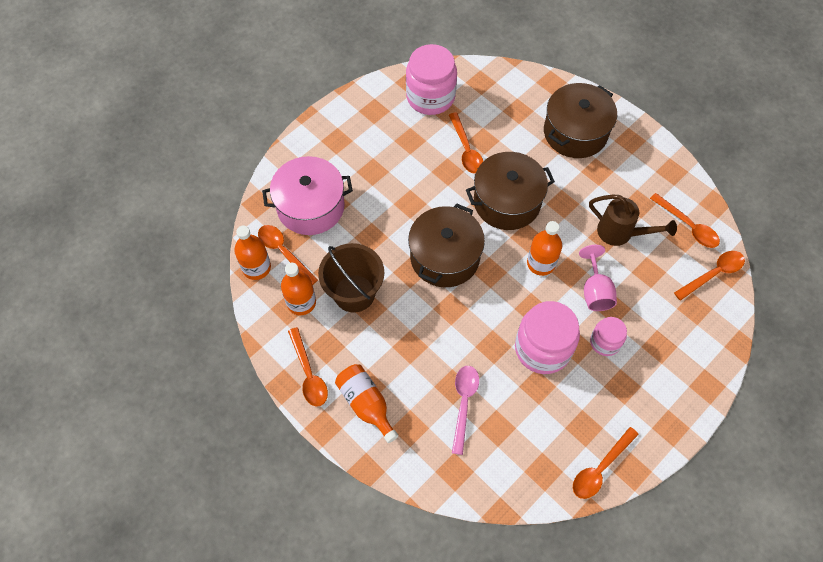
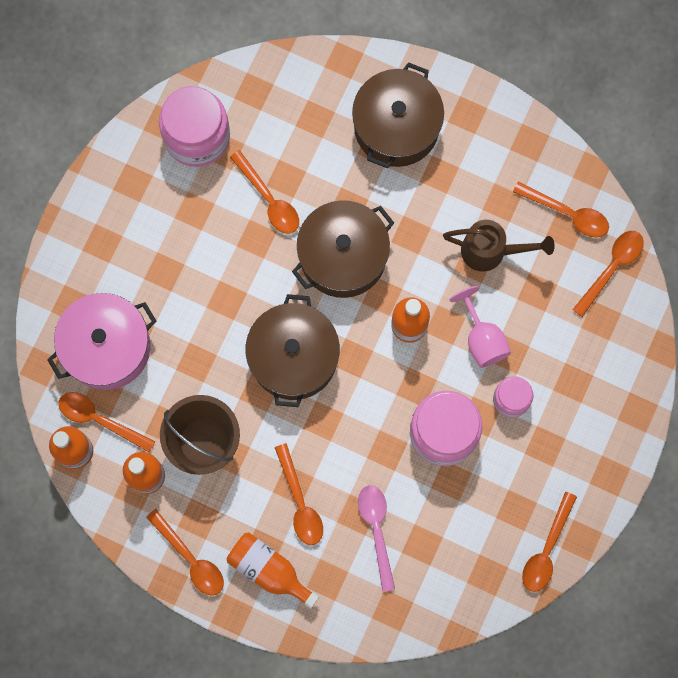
camera: 20 degrees left, 15 degrees up
none -> orange spoon [274,443,323,545]

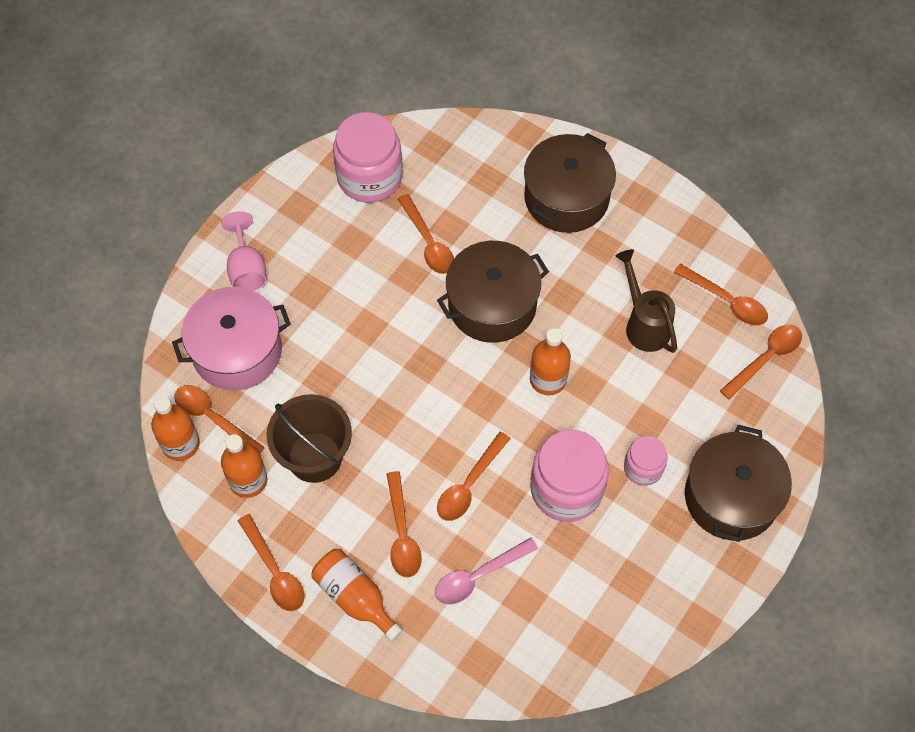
camera: 10 degrees right, 15 degrees down
brown pot [246,294,340,407] -> brown pot moved to [685,425,792,542]
pink spoon [358,485,395,592] -> pink spoon turned 120 degrees counterclockwise [435,538,538,605]
brown watering can [443,220,555,272] -> brown watering can turned 135 degrees counterclockwise [615,249,677,353]
pink goblet [450,286,511,368] -> pink goblet moved to [221,211,266,291]
orange spoon [522,492,577,592] -> orange spoon moved to [437,432,511,521]

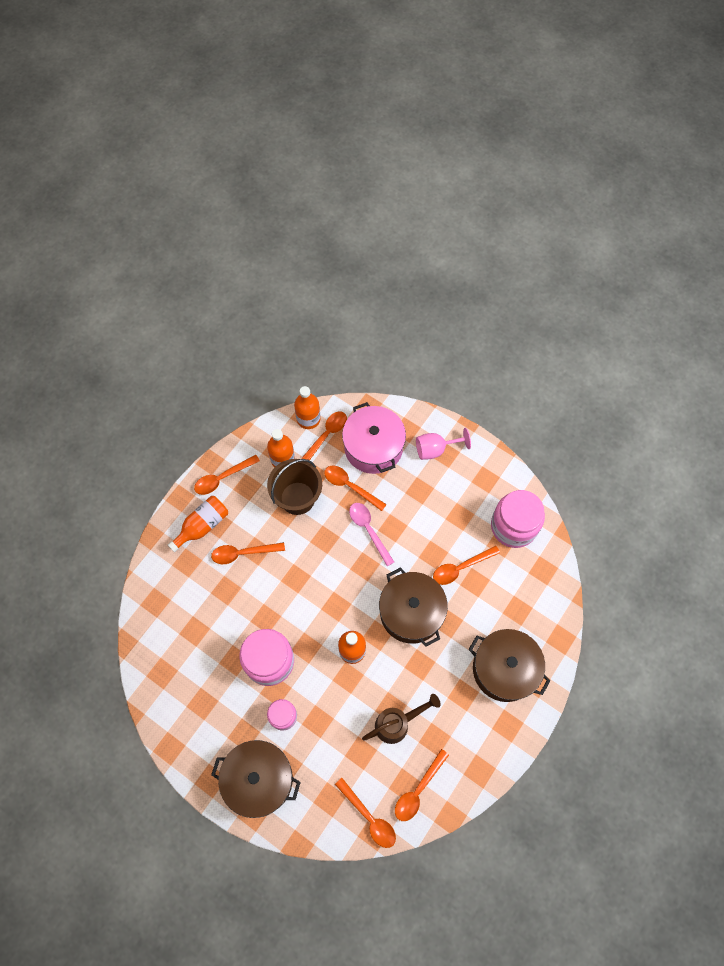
camera: 90 degrees right, 5 degrees up
pink spoon [435,538,538,605] -> pink spoon moved to [349,503,394,566]
orange spoon [437,432,511,521] -> orange spoon moved to [324,466,387,511]

